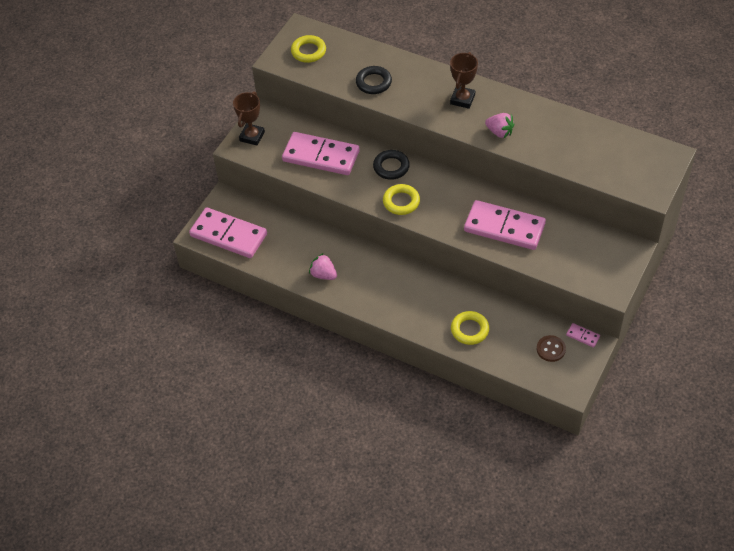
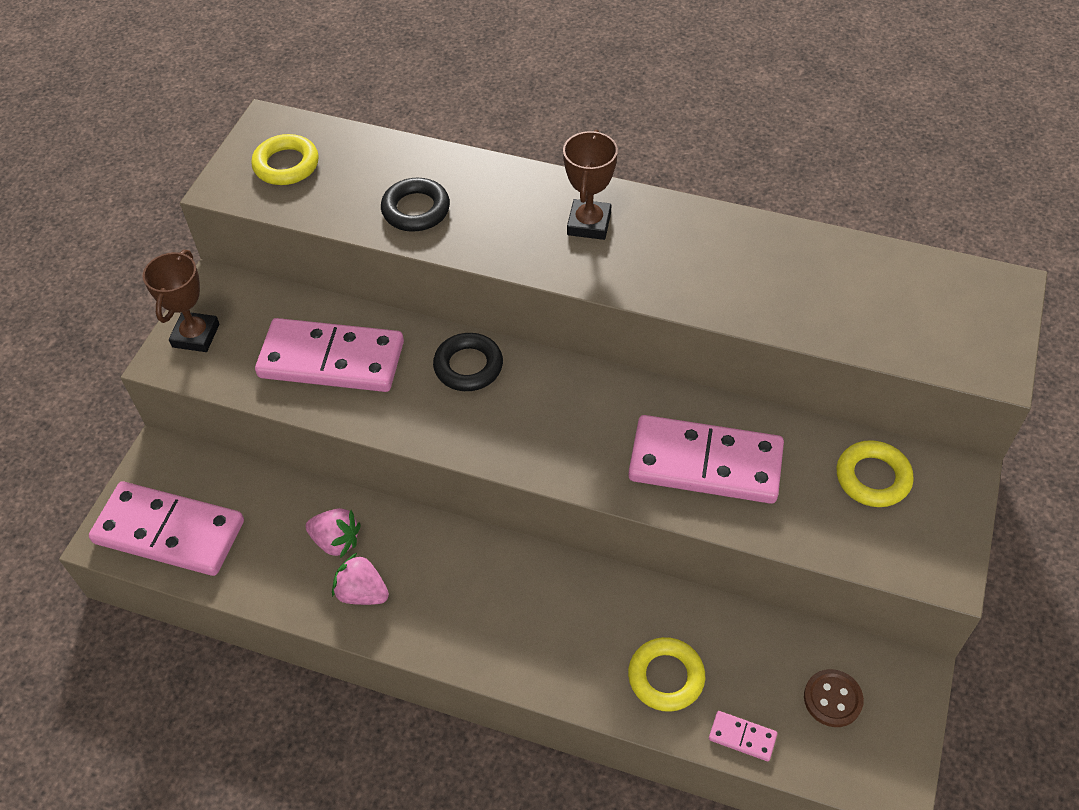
camera: 10 degrees left, 0 degrees up
yellow ring [383,184,420,215] -> yellow ring moved to [837,440,914,507]
pink strawberry [485,113,514,138] -> pink strawberry moved to [305,508,361,558]
pink domino [566,323,600,347] -> pink domino moved to [709,711,777,761]

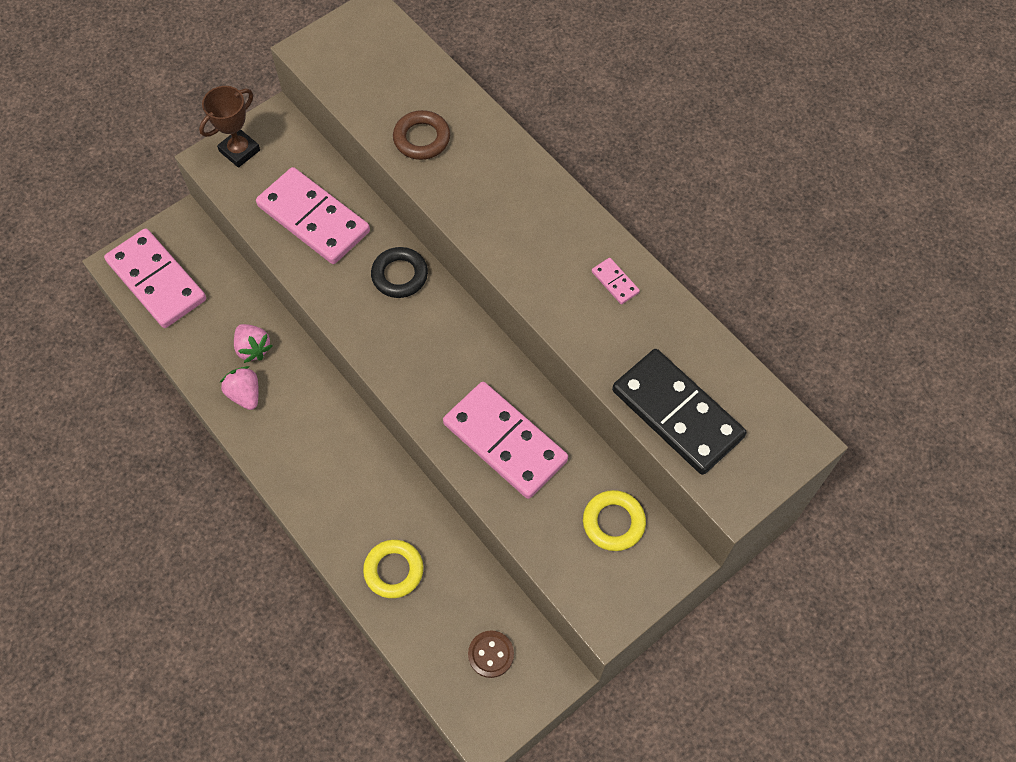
camera: 30 degrees right, 10 degrees up
yellow ring [251,134,319,185] -> none
black ring [381,178,450,232] -> brown ring [393,110,450,160]
brown trophy [563,130,618,240] -> none
pink domino [709,711,777,761] -> pink domino moved to [592,258,640,304]
none -> black domino [612,349,746,475]

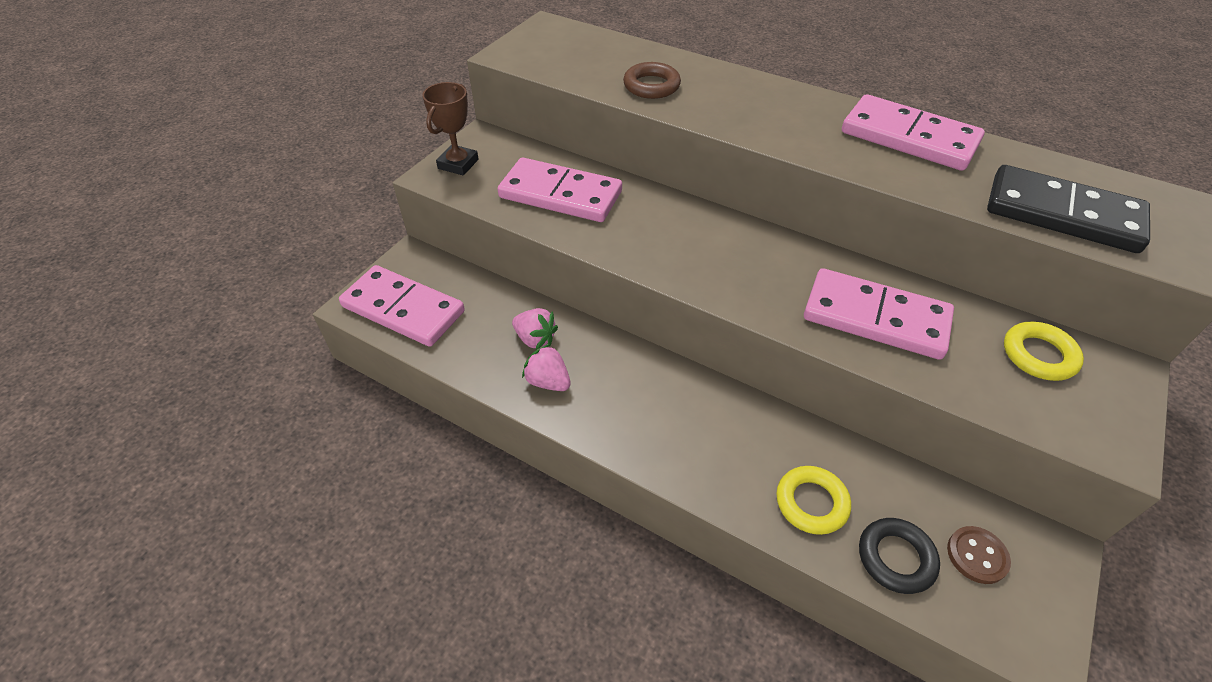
camera: 20 degrees left, 15 degrees down
black ring [371,247,428,298] -> black ring moved to [859,518,940,594]
pink domino [592,258,640,304] -> pink domino [842,94,985,171], size x2.49

